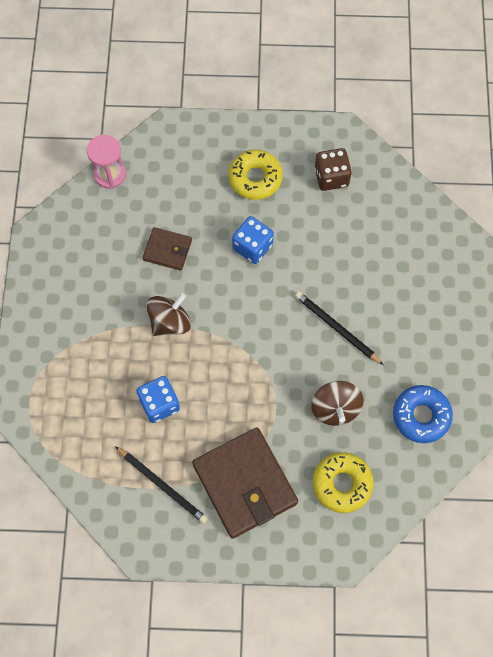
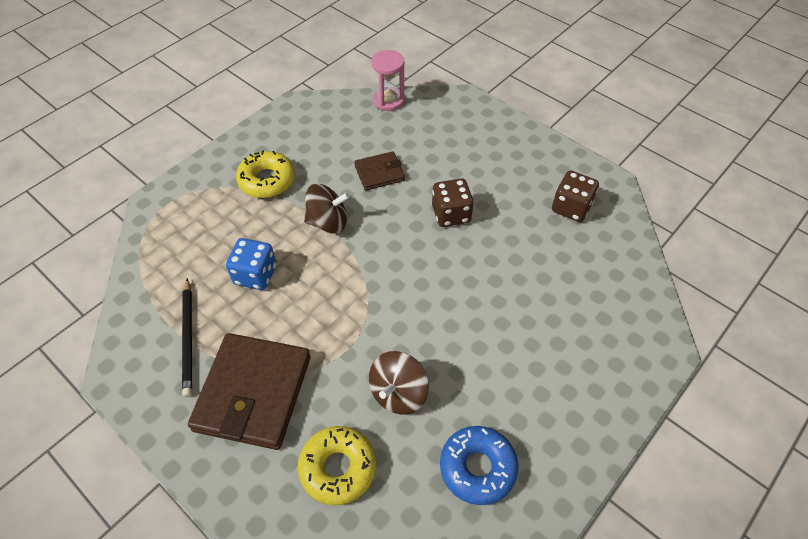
camera: 40 degrees right, 15 degrees down
brown wallet [143,227,192,271] -> brown wallet turned 75 degrees counterclockwise [354,151,405,191]
yellow donut [229,150,283,200] -> yellow donut moved to [236,151,295,198]
blue dice [232,216,274,264] -> brown dice [432,178,474,227]
black pencil [295,291,383,365] -> none

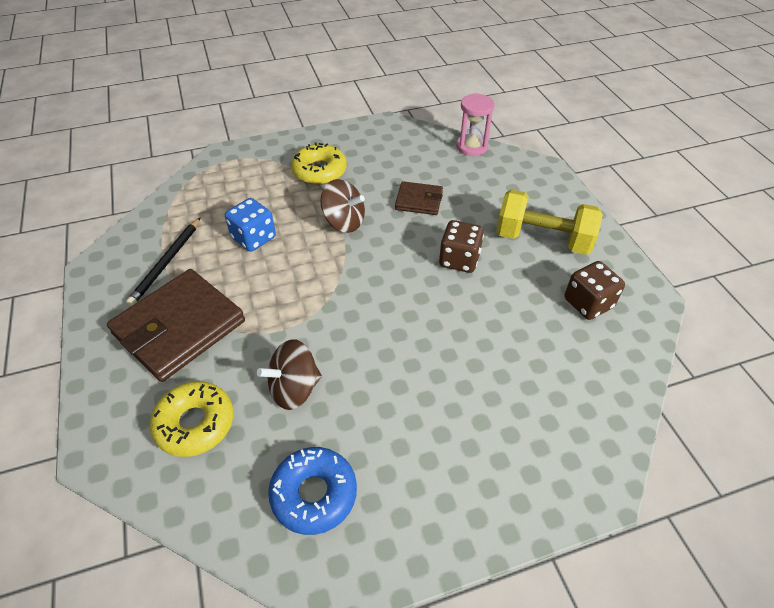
camera: 30 degrees right, 5 degrees down
none -> yellow dumbbell [496,189,603,255]

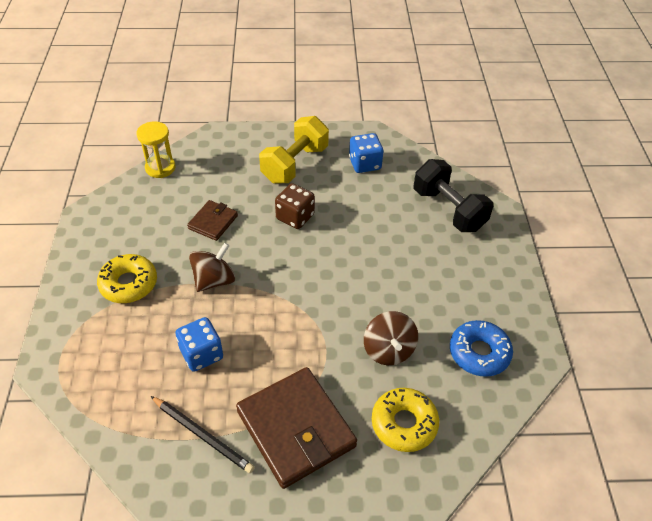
camera: 75 degrees left, 0 degrees up
pink hourglass [456,93,495,156] -> yellow hourglass [136,121,175,178]
brown dice [565,261,625,320] -> blue dice [349,133,383,173]
none -> black dumbbell [414,159,493,232]

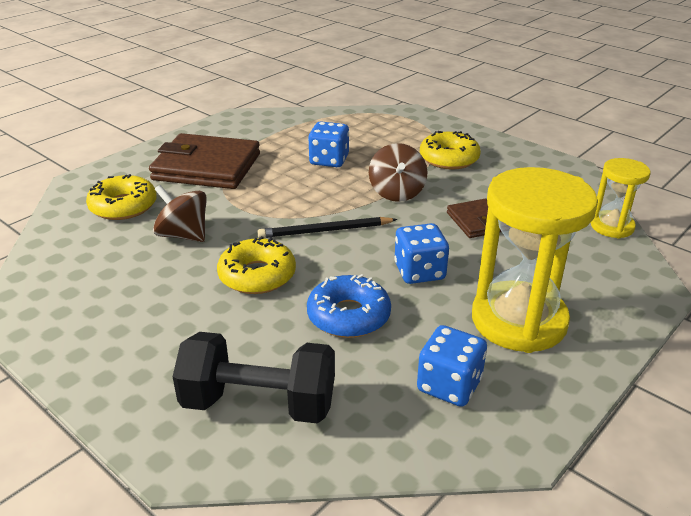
camera: 135 degrees right, 15 degrees down
black pencil [151,396,254,473] -> black pencil moved to [257,217,397,238]
yellow dumbbell [259,116,329,183] -> yellow hourglass [472,167,598,353]
brown dice [275,183,315,229] -> blue dice [394,223,449,284]
blue donut [450,320,513,377] -> blue donut moved to [307,274,391,338]
none -> yellow donut [217,236,296,294]

